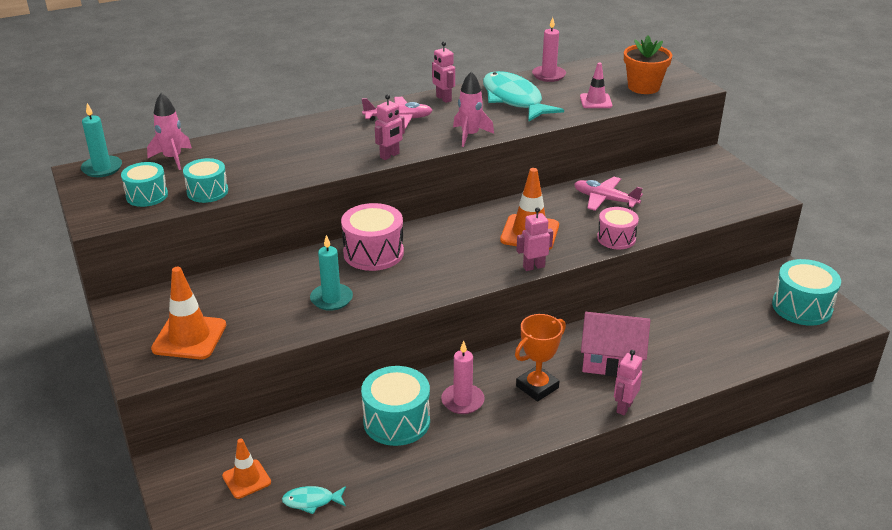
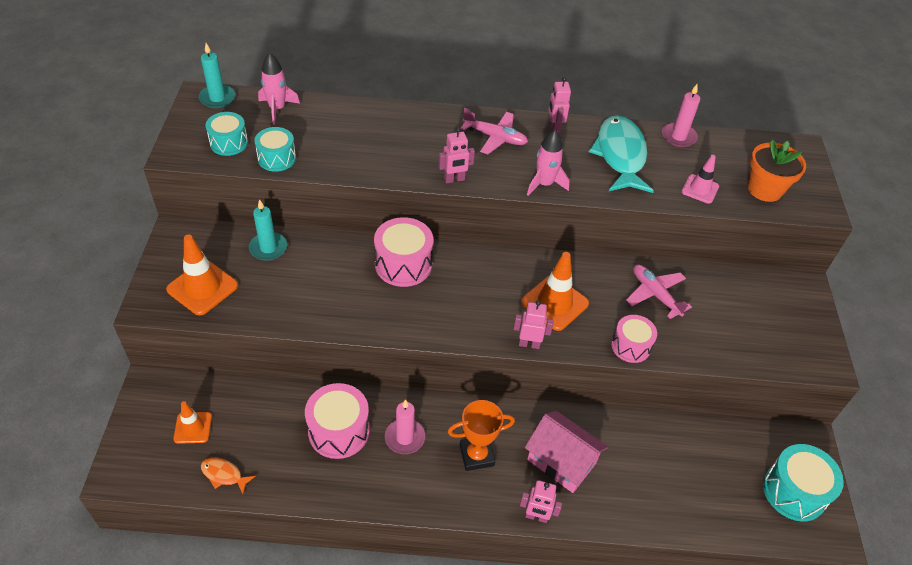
camera: 25 degrees right, 15 degrees up
turquoise fish [282,486,346,514] -> orange fish [201,458,256,494]
turquoise candle [310,235,353,311] -> turquoise candle moved to [249,199,287,261]
turquoise drum [361,366,430,446] -> pink drum [305,383,370,459]
pink robot [614,350,643,415] -> pink robot turned 135 degrees counterclockwise [520,480,562,523]

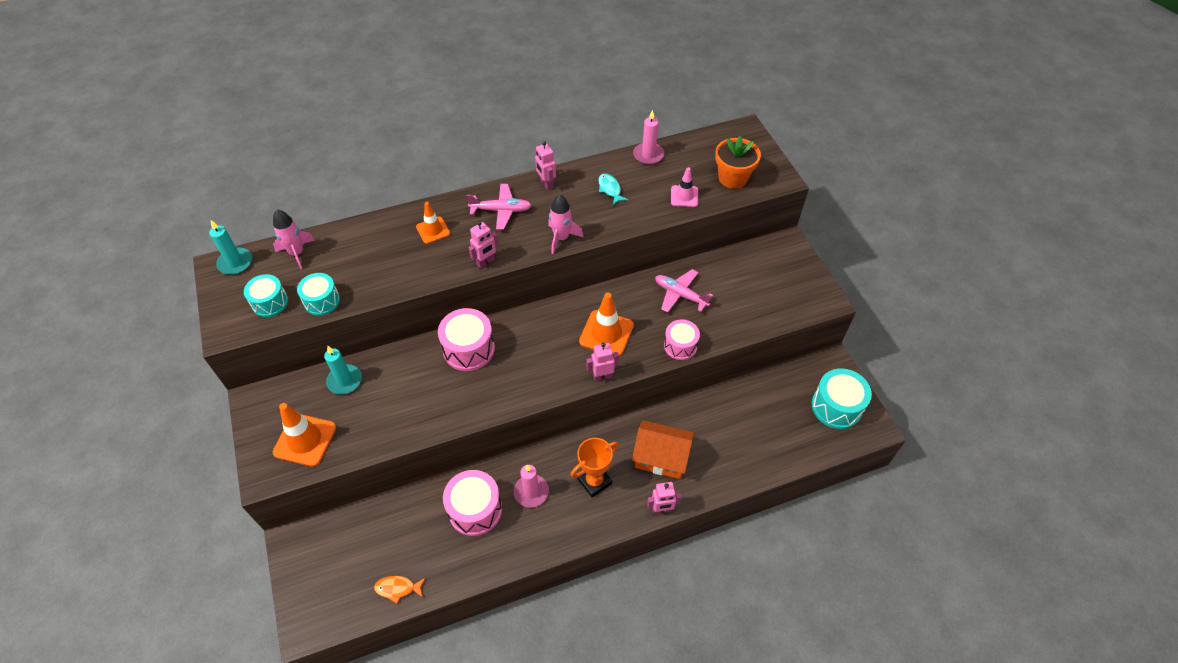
camera: 20 degrees left, 5 degrees up
orange traffic cone [173,401,212,444] -> orange traffic cone moved to [416,202,450,244]
pink house [525,411,608,493] -> orange house [632,420,694,479]
turquoise fish [589,115,654,193] -> turquoise fish [599,173,628,205], size x0.45

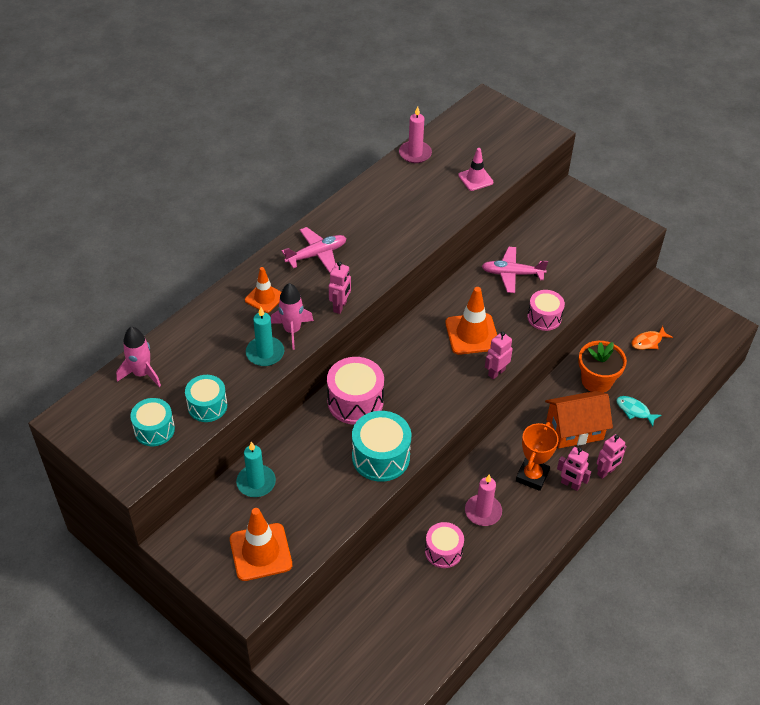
camera: 30 degrees left, 5 degrees down
turquoise candle [209,220,252,275] -> turquoise candle moved to [246,307,284,366]
orange fish [374,576,425,604] -> orange fish moved to [632,326,673,350]
pink drum [443,470,502,536] -> pink drum [425,522,464,568], size x0.65
pink robot [535,141,556,190] -> pink robot moved to [557,447,591,491]
pink rocket [548,194,583,254] -> pink rocket moved to [271,283,314,350]
turquoise fish [599,173,628,205] -> turquoise fish moved to [616,396,662,427]
orange flower pot [715,136,761,189] -> orange flower pot moved to [578,341,627,393]
turquoise drum [812,368,872,429] -> turquoise drum moved to [352,411,411,482]

